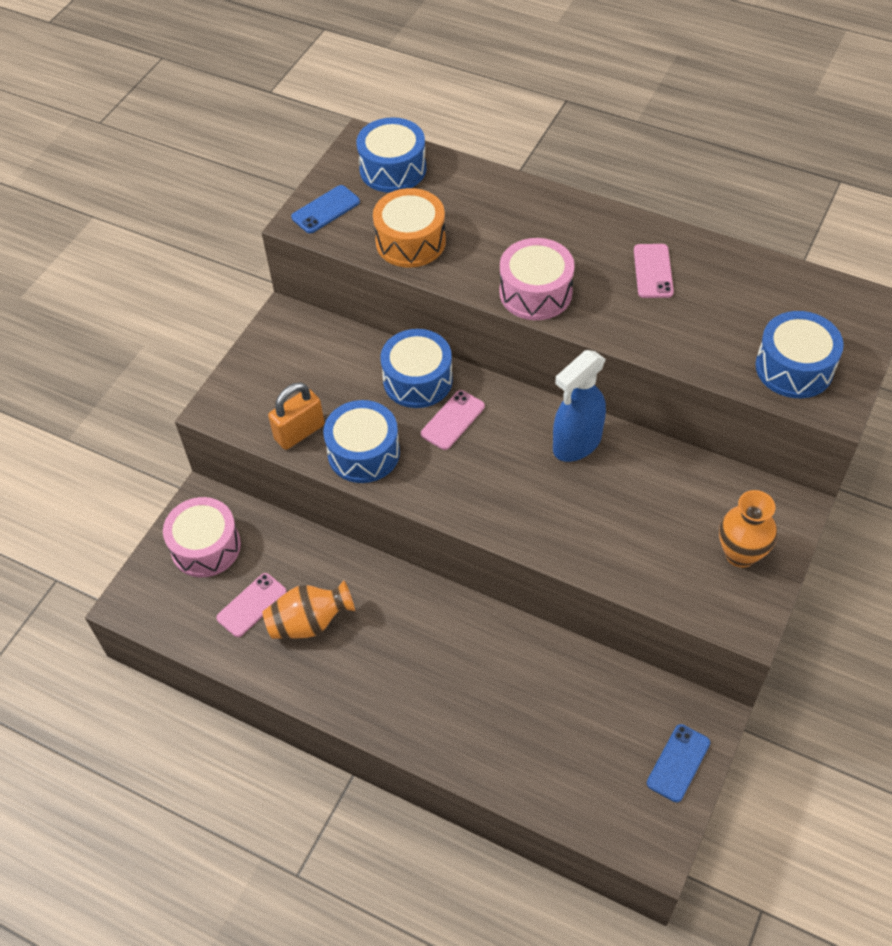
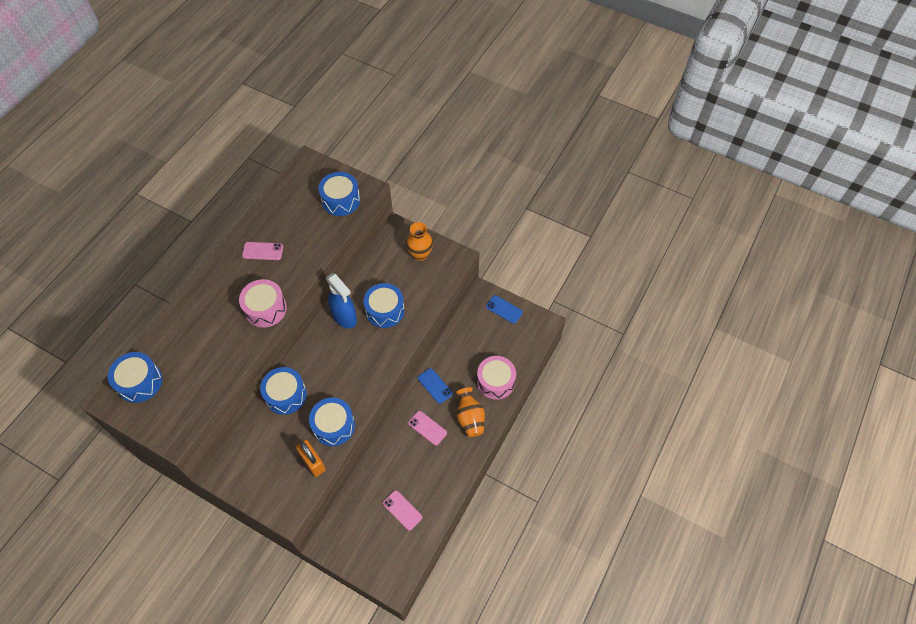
camera: 90 degrees left, 5 degrees up
pink drum [163,497,241,577] -> pink drum moved to [477,356,516,400]
orange vase [263,580,355,639] -> orange vase moved to [456,387,485,437]
blue phone [291,185,360,233] -> blue phone moved to [418,368,453,404]
orange drum [373,188,446,268] -> none
pink phone [421,390,485,450] -> pink phone moved to [408,411,447,446]
none -> blue drum [364,283,405,328]

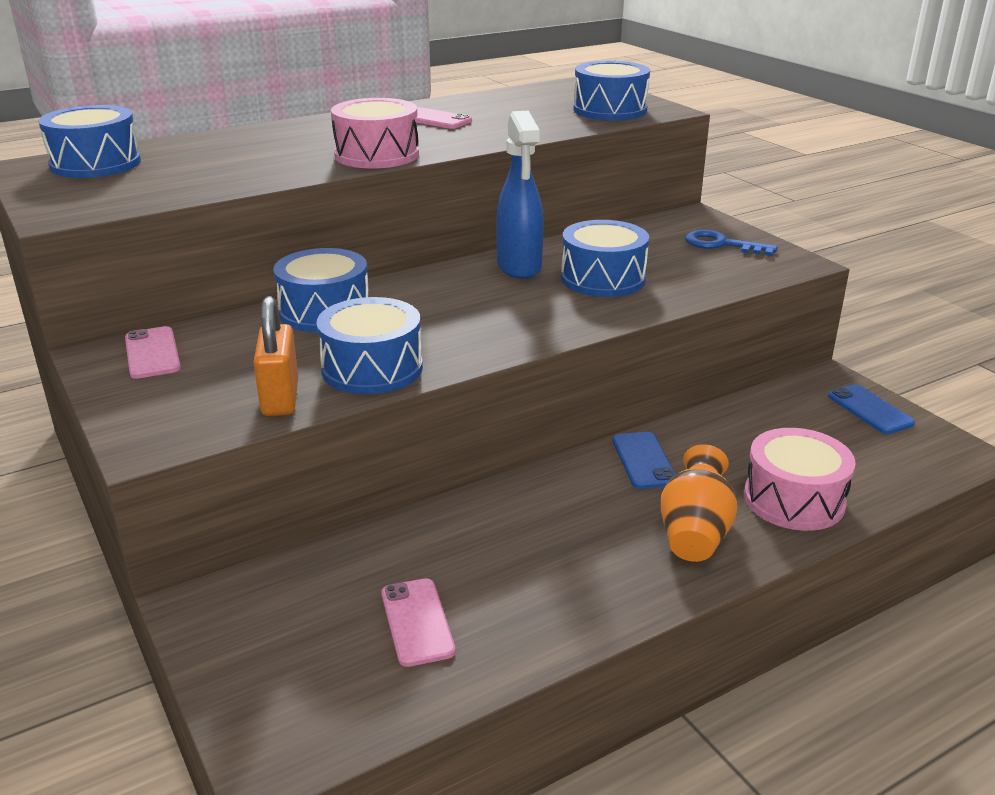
camera: 30 degrees right, 30 degrees down
orange vase [406,222,433,261] -> blue key [685,229,778,256]
pink phone [408,411,447,446] -> pink phone moved to [125,326,181,379]

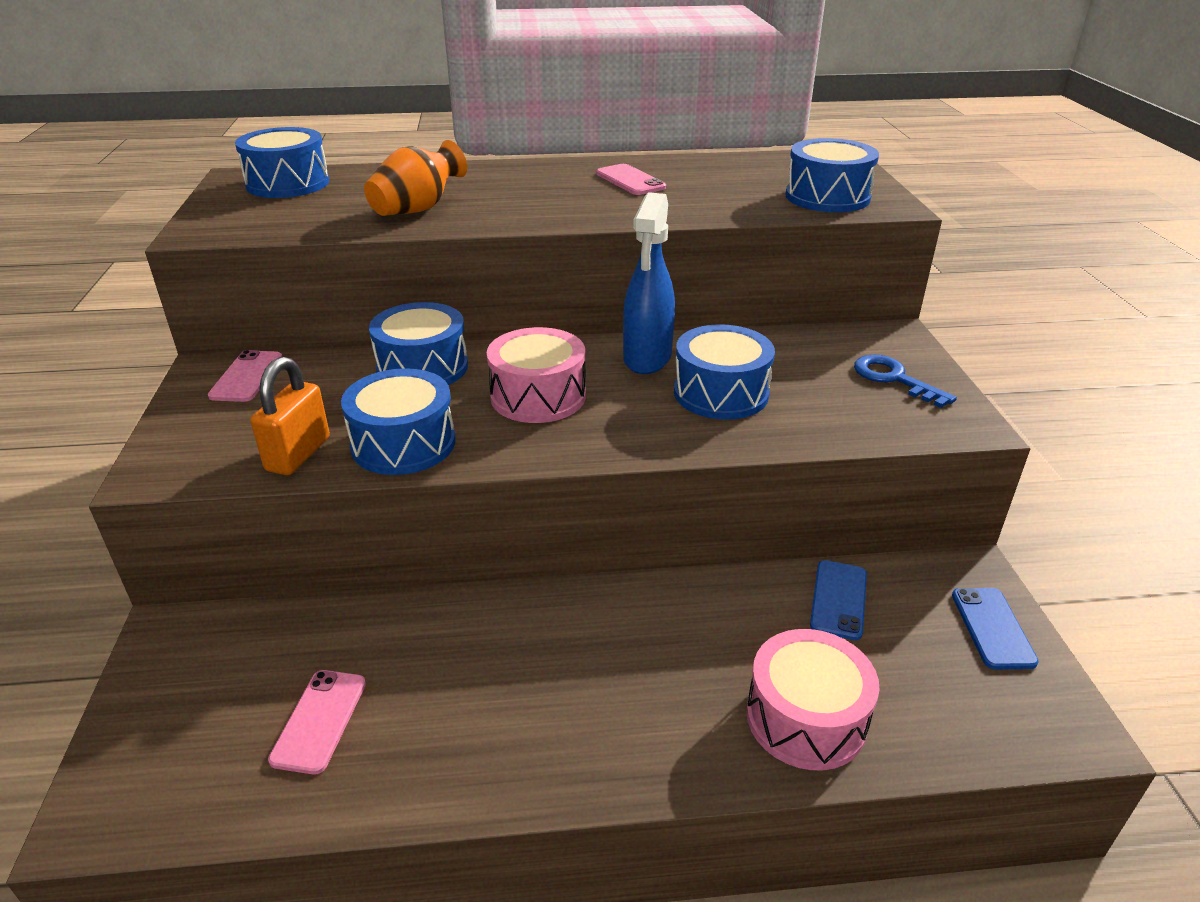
camera: 25 degrees right, 5 degrees up
pink drum [331,98,419,168] -> pink drum moved to [487,327,586,423]
blue phone [612,432,676,489] -> blue phone moved to [810,560,867,640]
orange vase [661,444,738,562] -> orange vase moved to [364,140,467,216]

